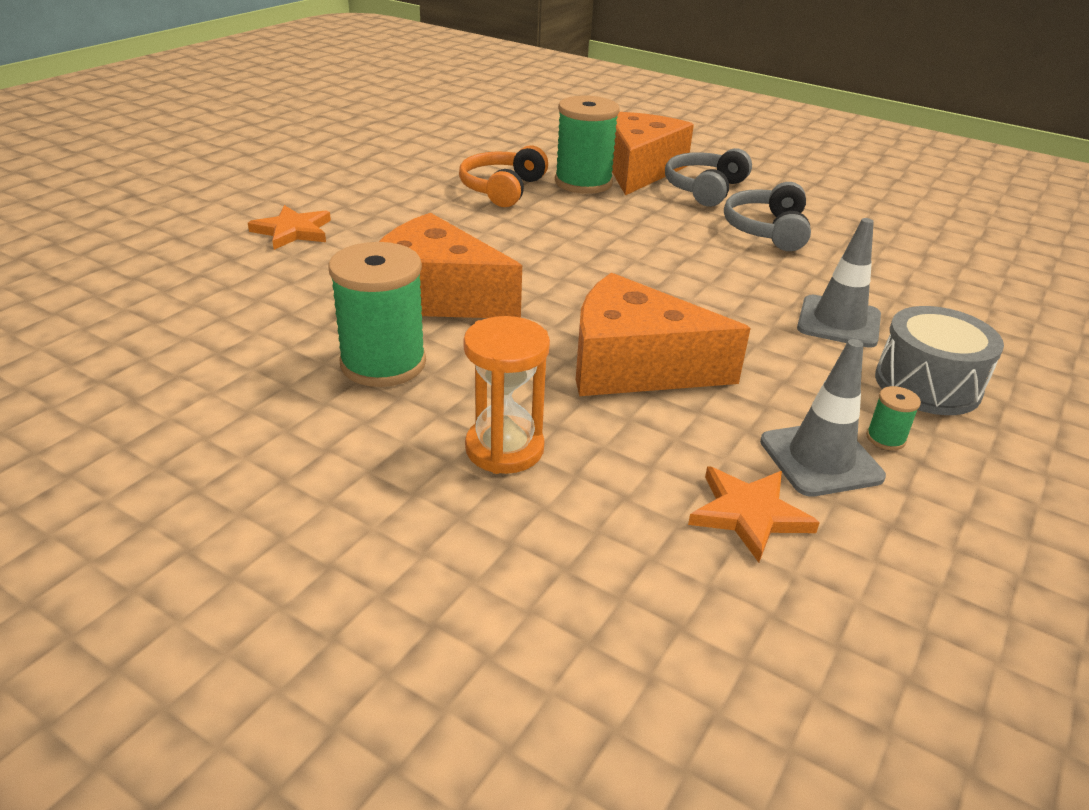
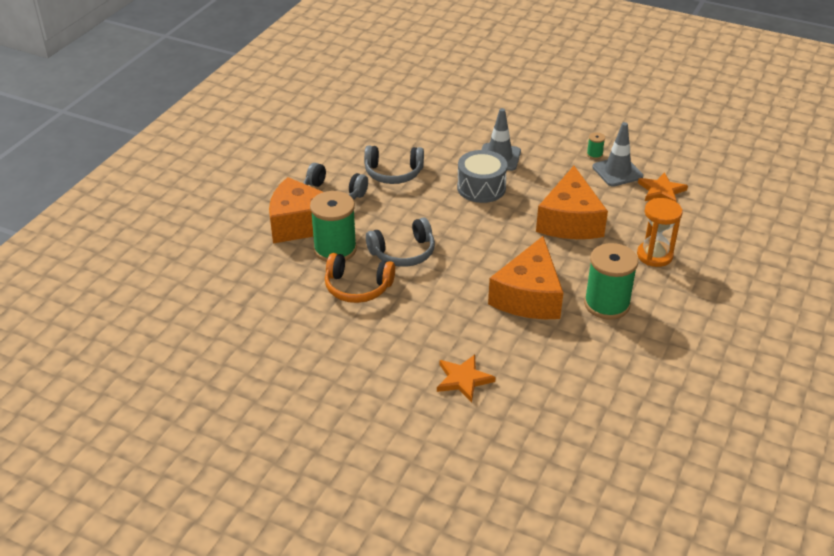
camera: 95 degrees left, 5 degrees up
grey drum [875,306,1004,415] -> grey drum moved to [457,150,508,203]
none -> grey headphones [366,217,435,267]

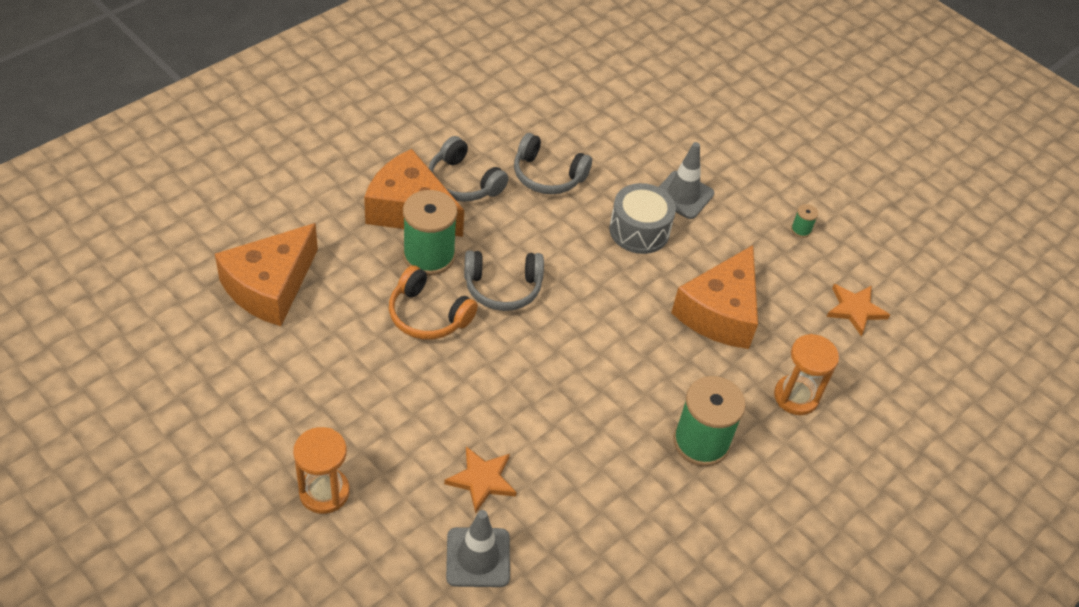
camera: 15 degrees right, 10 degrees up
orange cheese [488,236,563,319] -> orange cheese moved to [215,223,318,326]
grey traffic cone [592,122,643,187] -> grey traffic cone moved to [446,510,510,587]
none -> orange hourglass [293,427,350,514]

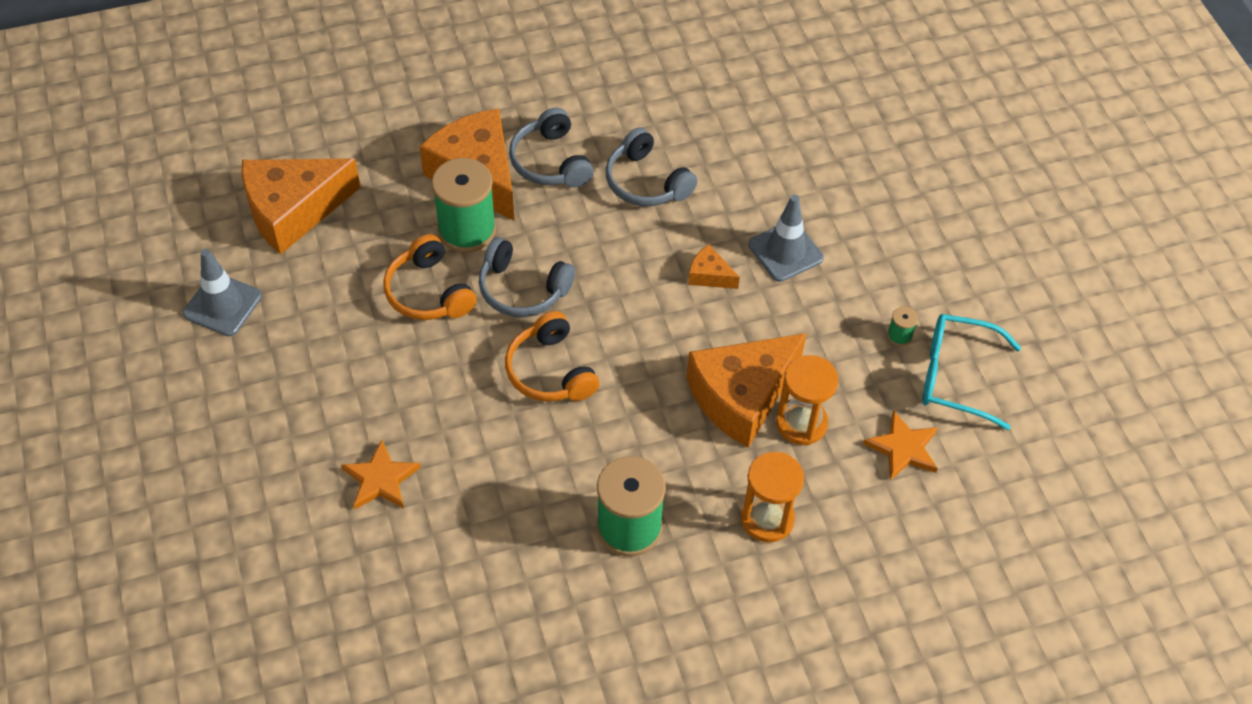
camera: 30 degrees right, 5 degrees up
orange hourglass [293,427,350,514] -> orange hourglass moved to [776,355,839,445]
grey traffic cone [446,510,510,587] -> grey traffic cone moved to [183,249,262,336]
grey drum [609,183,676,254] -> orange cheese [688,244,740,289]
none -> orange headphones [505,311,600,401]
none -> turquoise glasses [922,314,1021,430]

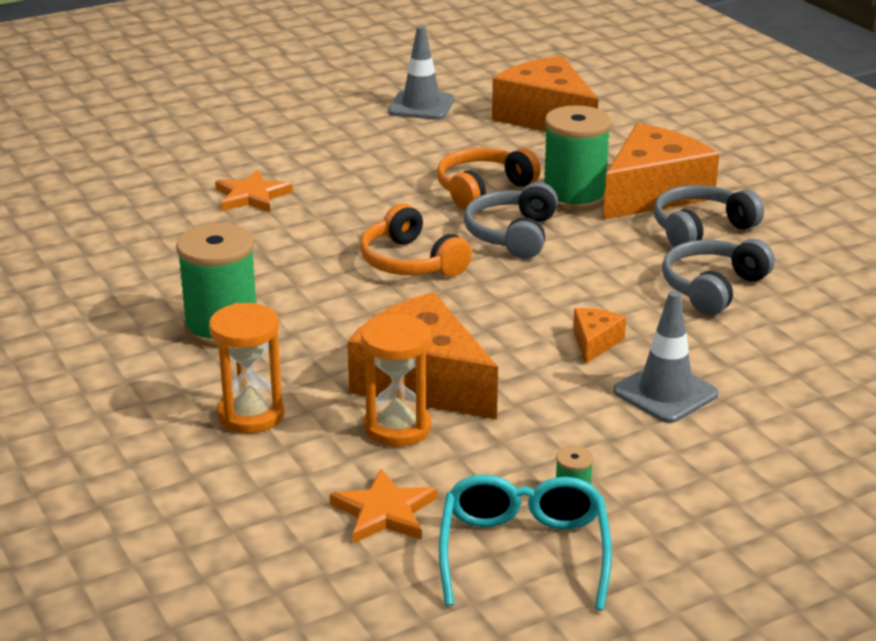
camera: 80 degrees right, 25 degrees down
orange headphones [505,311,600,401] -> orange headphones turned 90 degrees counterclockwise [360,204,472,277]

